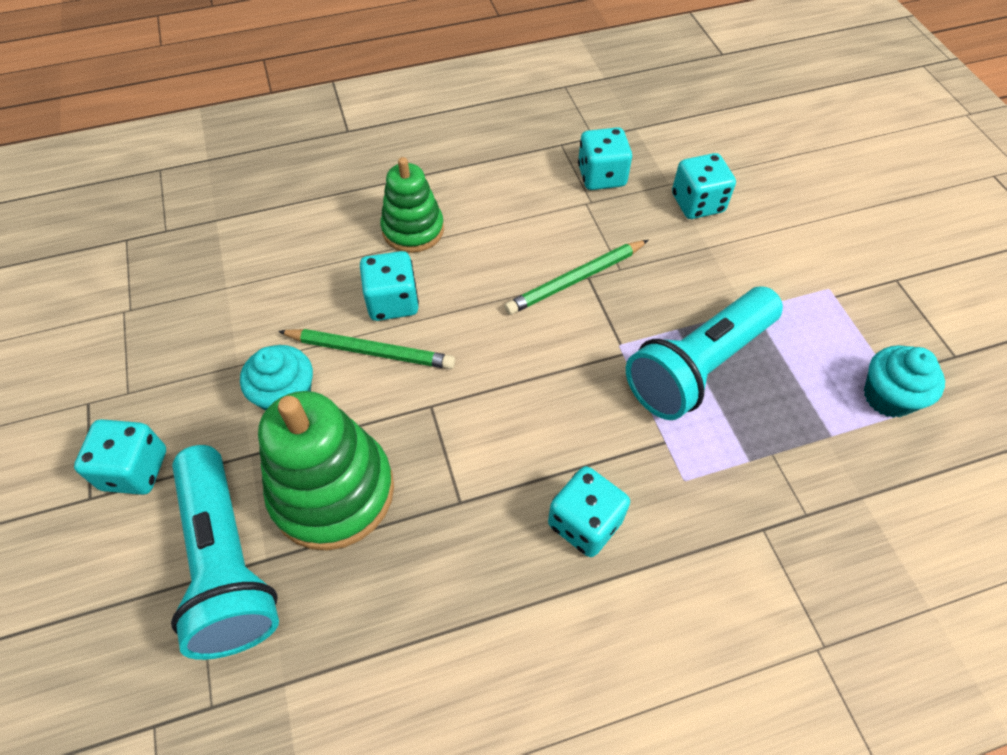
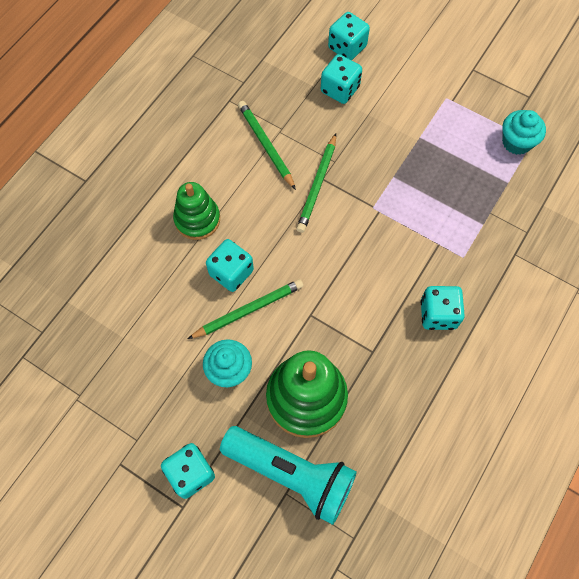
camera: 40 degrees left, 10 degrees up
turquoise dice [578,127,632,190] -> turquoise dice moved to [328,12,370,60]
turquoise flashlight [626,287,783,420] -> none
none -> green pencil [238,101,296,190]

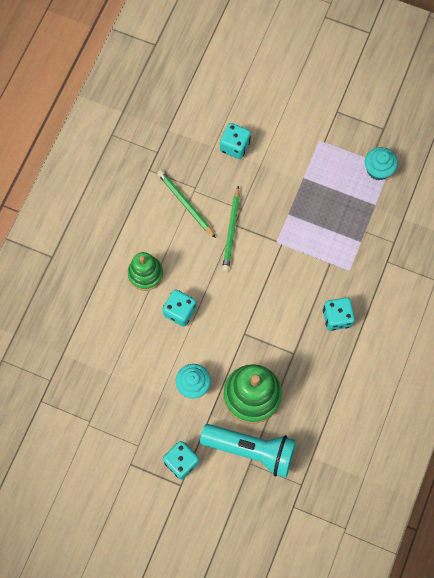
camera: 10 degrees left, 5 degrees up
green pencil [188,279,303,339] -> none
turquoise dice [328,12,370,60] -> none

